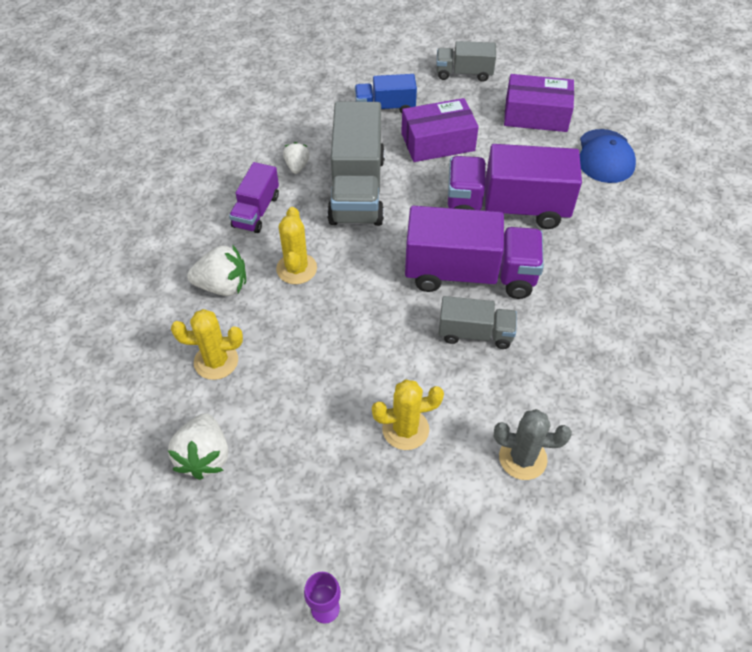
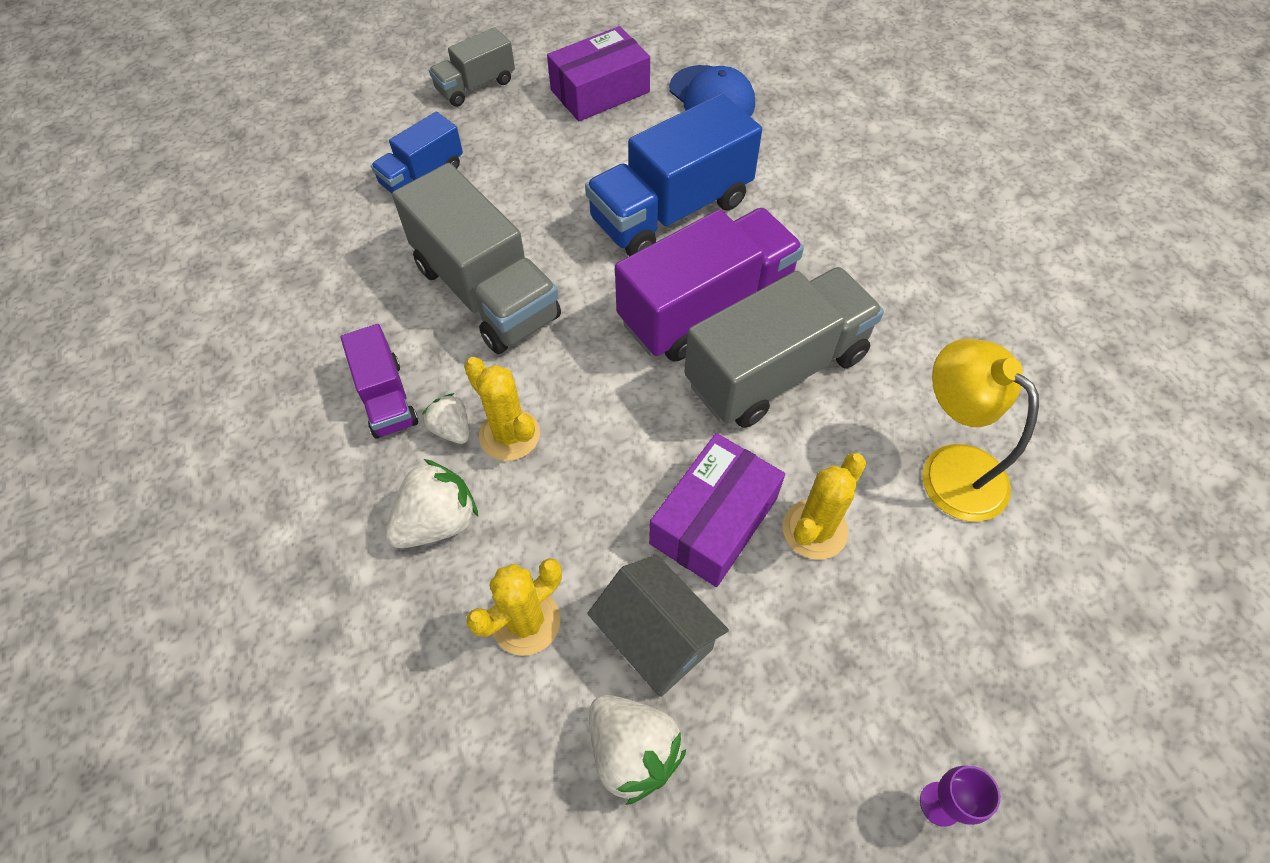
camera: 40 degrees left, 5 degrees up
white strawberry [283,142,310,174] -> white strawberry moved to [422,393,469,444]
purple box [401,98,479,162] -> purple box moved to [649,433,785,587]
grey truck [439,296,517,349] -> grey truck [684,267,884,428], size x1.84
purple truck [448,144,582,229] -> blue truck [585,94,762,256]
grey cactus [494,409,572,480] -> yellow lamp [922,339,1039,522]
none -> grey house [587,555,729,697]

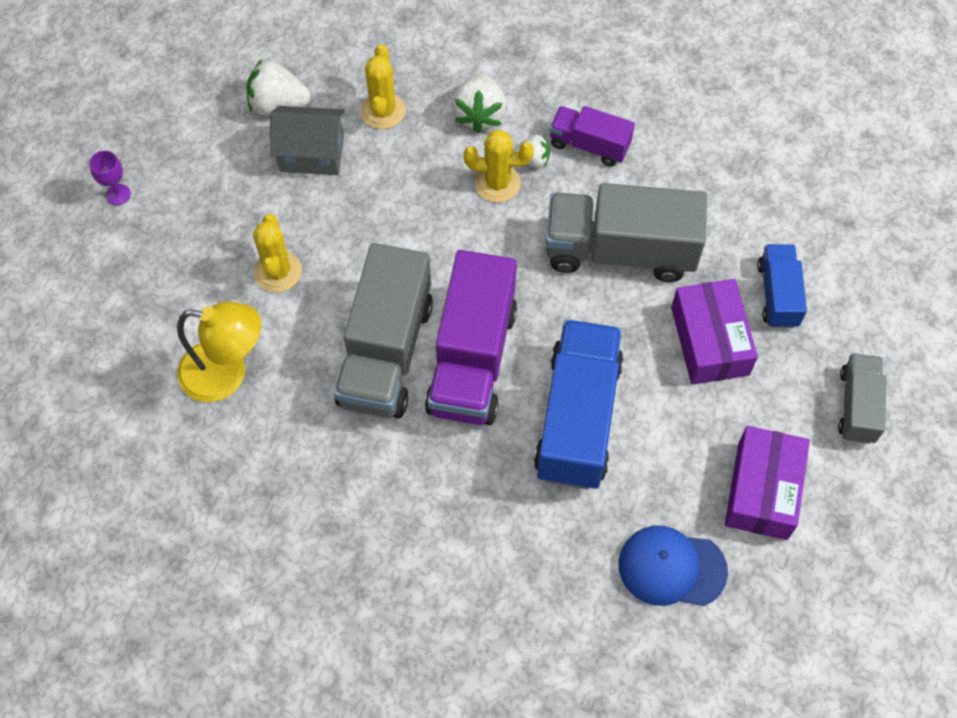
camera: 135 degrees right, 5 degrees up
purple box [649,433,785,587] -> purple box moved to [671,279,758,385]

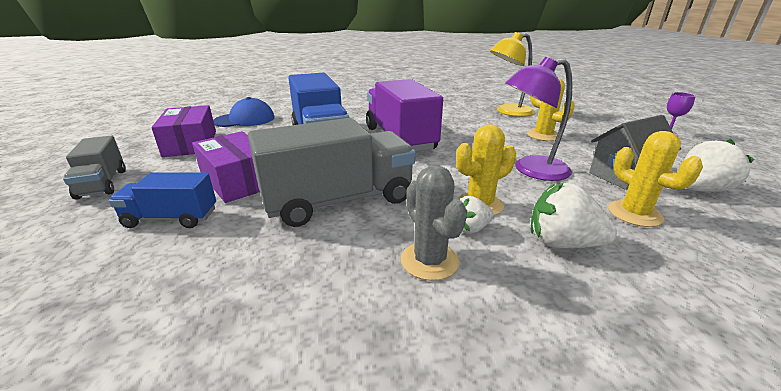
camera: 150 degrees right, 35 degrees down
grey truck [334,243,433,418] -> none
white strawberry [452,73,507,133] -> white strawberry turned 45 degrees counterclockwise [530,183,617,248]
purple truck [549,106,635,166] -> grey cactus [401,165,467,281]
blue truck [757,244,807,328] -> blue truck turned 120 degrees clockwise [109,172,216,228]
none -> purple lamp [505,57,573,181]

